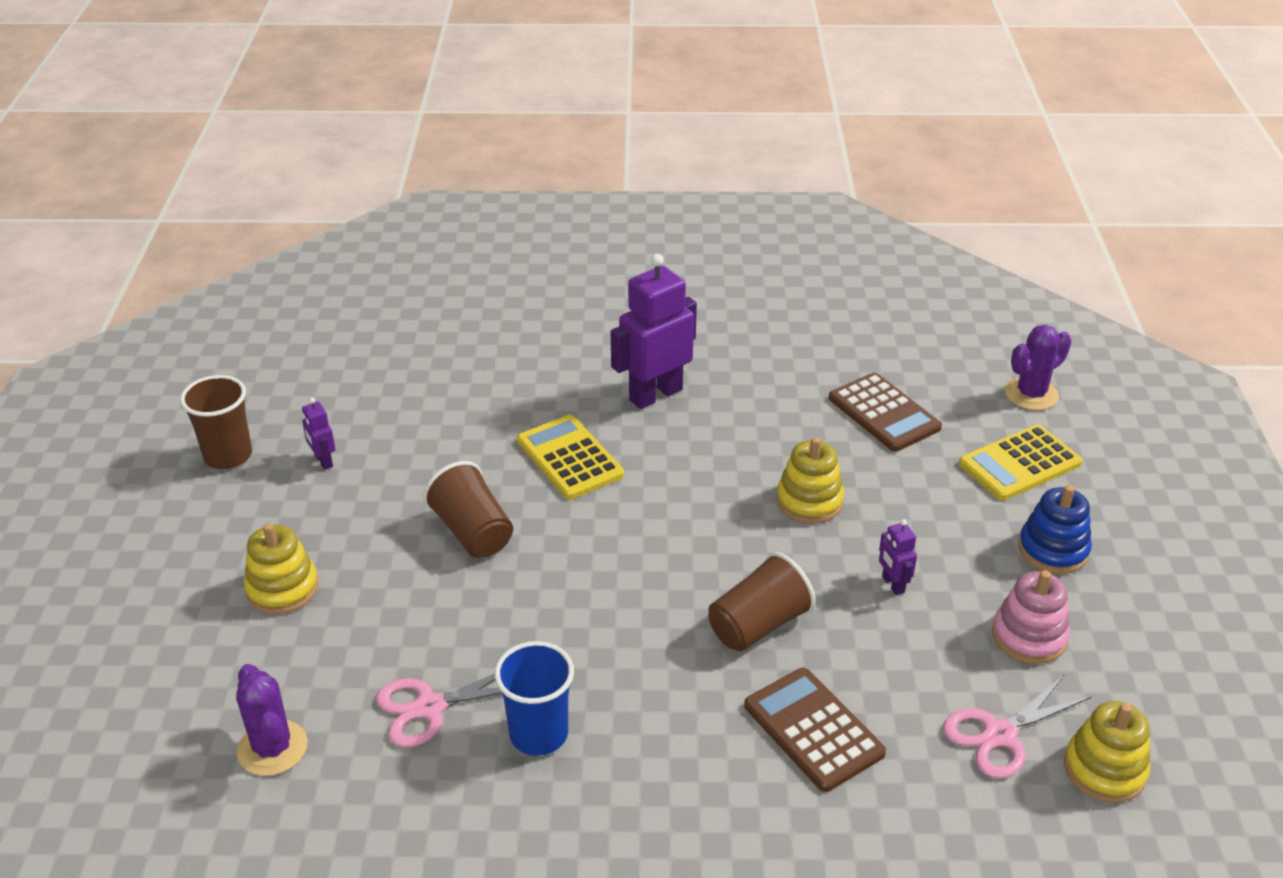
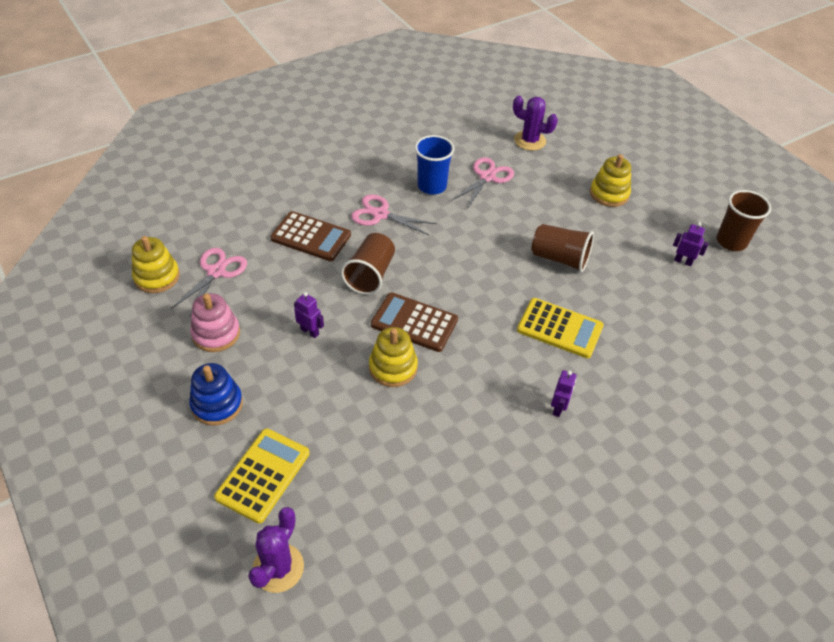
camera: 145 degrees right, 10 degrees up
purple robot [611,254,697,409] -> purple robot [551,370,576,417], size x0.46
brown calculator [829,372,942,452] -> brown calculator moved to [371,292,458,352]
none -> pink scissors [351,194,437,236]

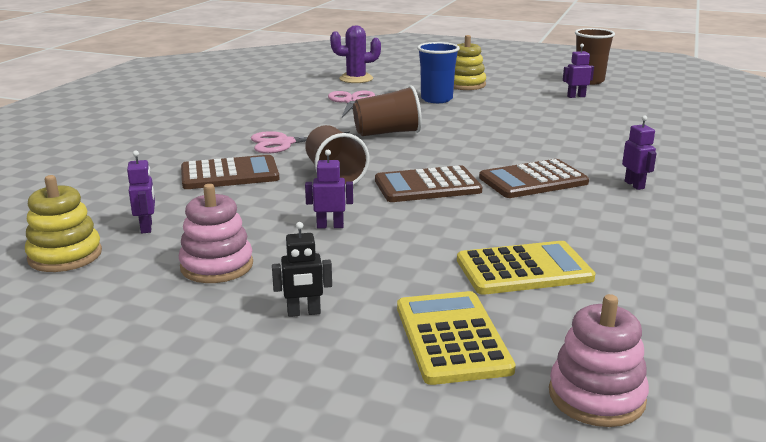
camera: 35 degrees left, 25 degrees down
pink scissors [171,248,247,317] -> purple robot [127,151,155,233]
blue stacking toy [189,363,243,426] -> black robot [272,222,332,317]
purple cactus [248,507,304,593] -> pink stacking toy [549,294,649,427]
yellow stacking toy [369,327,418,387] -> none
blue cup [415,135,454,195] -> blue cup moved to [417,42,460,103]
yellow calculator [517,298,604,358] -> yellow calculator moved to [457,241,596,295]
brown cup [532,224,594,272] -> brown cup moved to [353,85,422,136]
none -> brown calculator [479,159,589,198]

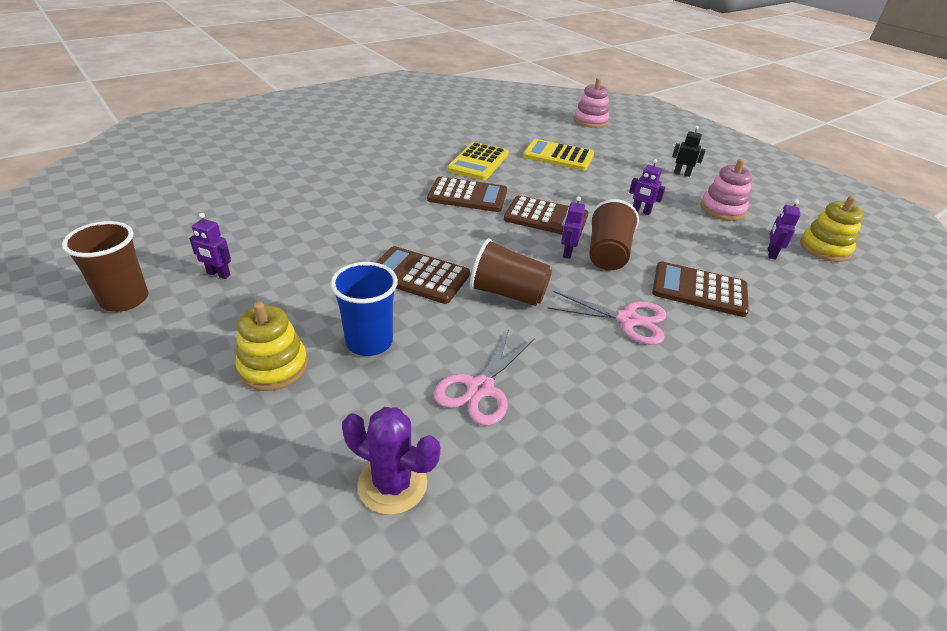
camera: 150 degrees left, 15 degrees up
yellow calculator [397,291,516,385] -> yellow calculator moved to [447,142,509,180]
purple robot [622,115,657,190] -> purple robot moved to [561,196,585,259]
none -> brown calculator [376,246,470,304]

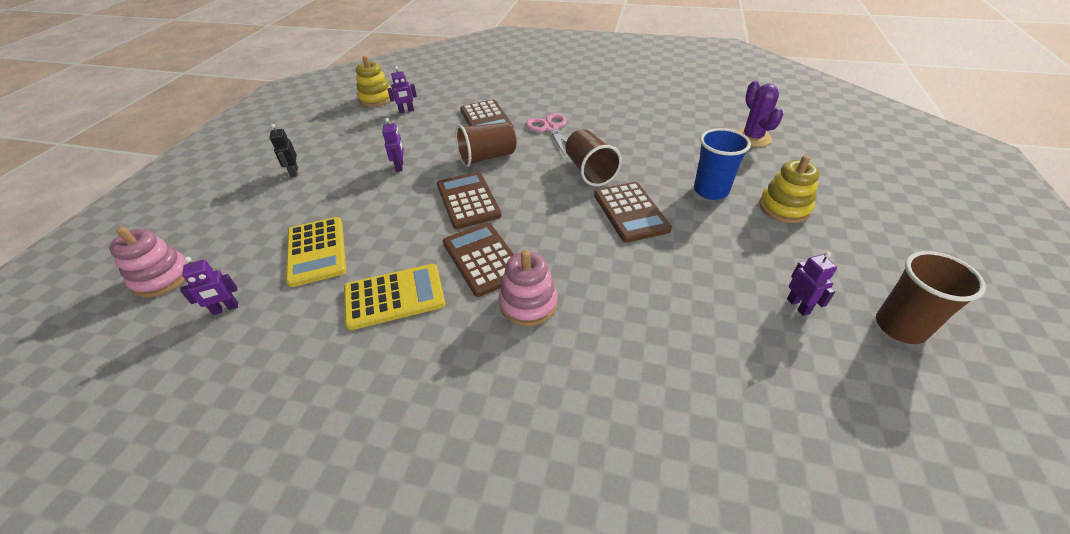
camera: 125 degrees left, 5 degrees up
pink scissors [434,330,535,426] -> none
purple robot [561,196,585,259] -> purple robot moved to [180,257,238,315]
pink stacking toy [701,159,752,221] -> pink stacking toy moved to [499,250,558,326]

